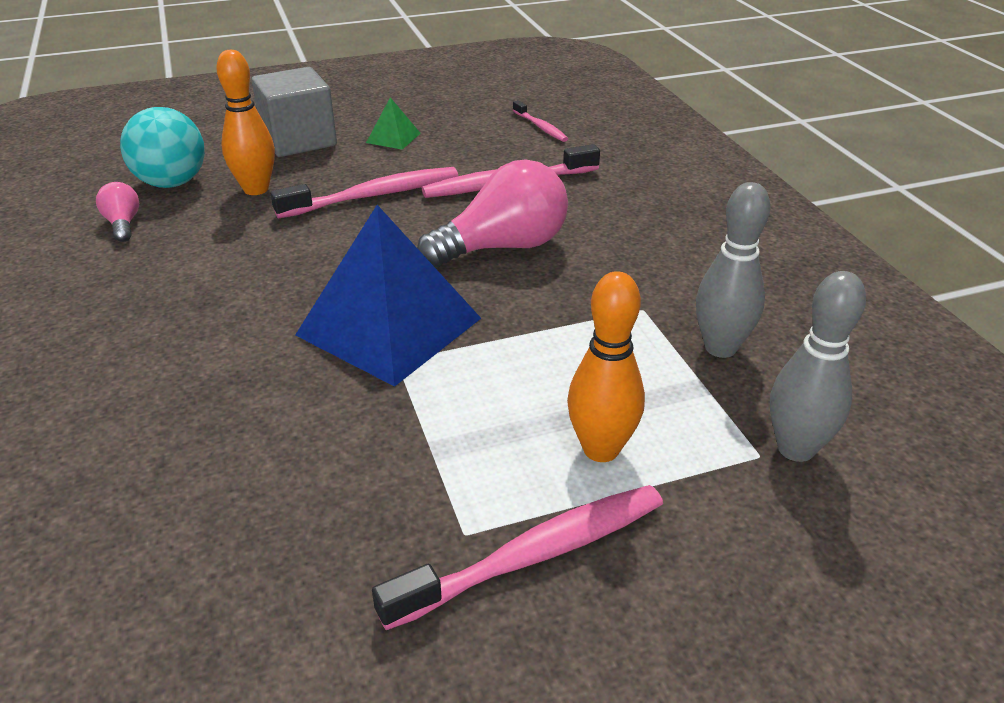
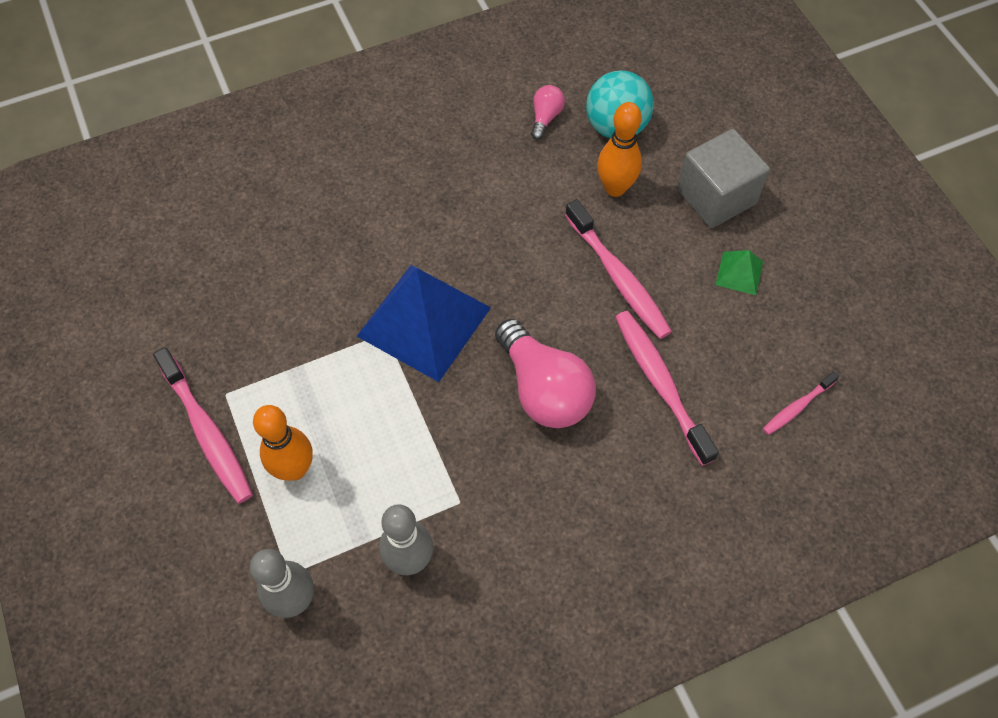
camera: 85 degrees right, 25 degrees up
pink light bulb [96,182,139,242] -> pink light bulb turned 45 degrees counterclockwise [531,85,565,140]

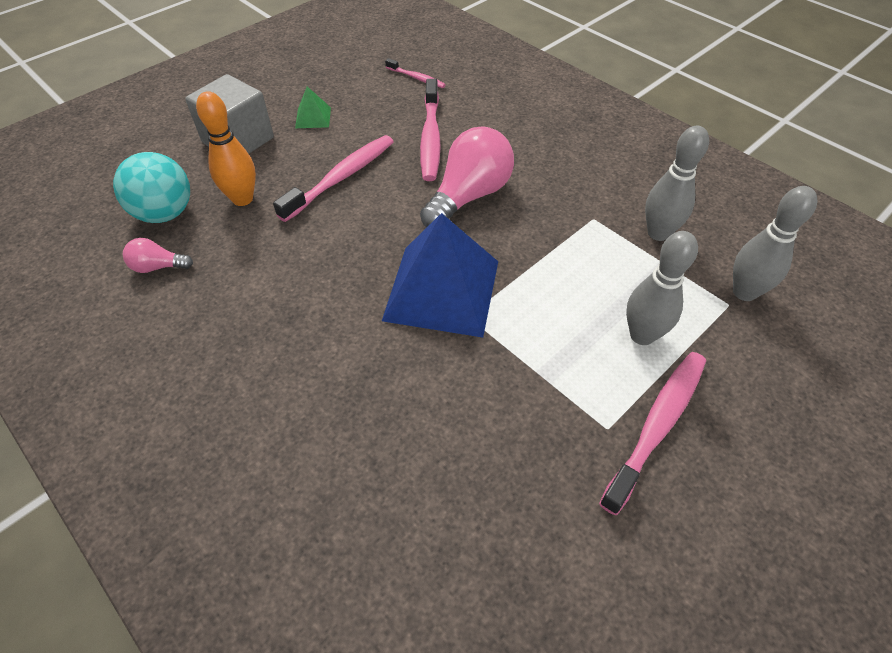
camera: 110 degrees left, 10 degrees down
orange bowling pin [253,405,312,481] -> grey bowling pin [626,231,698,345]
pink toothbrush [615,311,719,466] -> pink toothbrush turned 45 degrees counterclockwise [420,79,441,181]

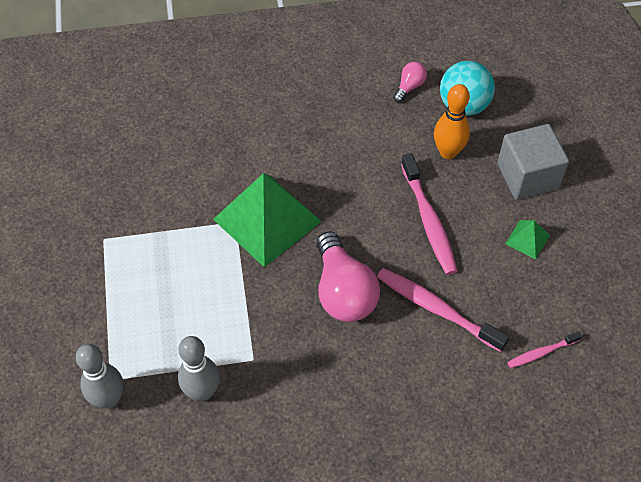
camera: 125 degrees right, 5 degrees up
blue pyramid [382,213,498,338] -> green pyramid [213,173,322,268]
pink toothbrush [599,352,706,515] -> none
grey bowling pin [626,231,698,345] -> none

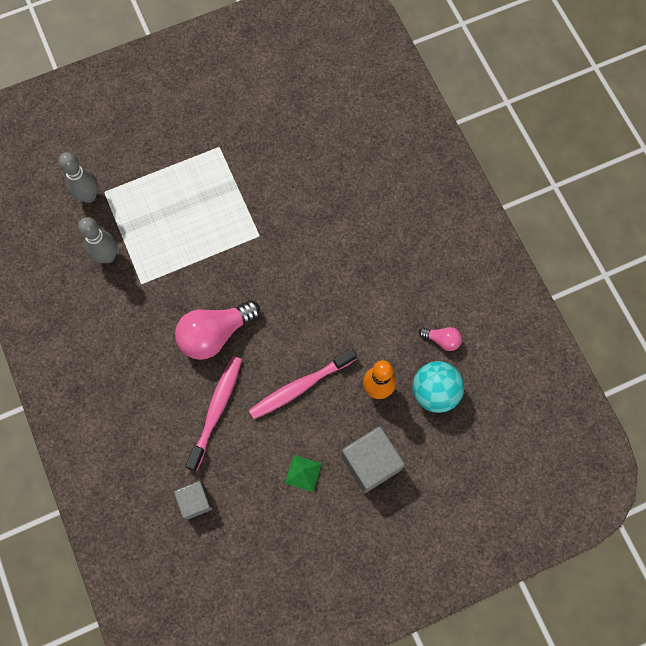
camera: 75 degrees right, 15 degrees up
green pyramid [213,173,322,268] -> none
pink toothbrush [507,332,582,368] -> grey cube [174,481,213,520]

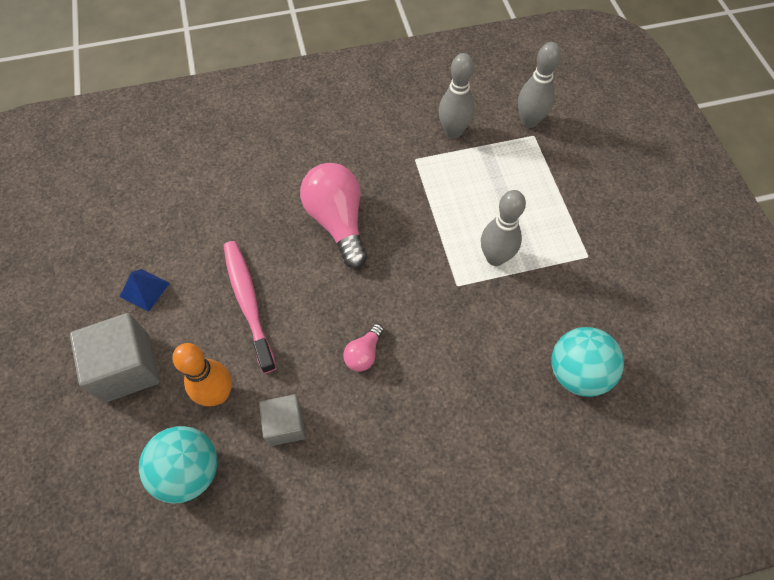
camera: 100 degrees right, 10 degrees down
grey cube [174,481,213,520] -> grey cube moved to [259,394,306,446]
pink toothbrush [185,356,242,472] -> none
green pyramid [285,455,322,492] -> blue pyramid [120,269,170,312]
pink light bulb [419,327,462,351] -> pink light bulb moved to [343,324,384,372]
none -> grey bowling pin [481,190,526,266]
none -> turquoise ball [551,327,624,397]

